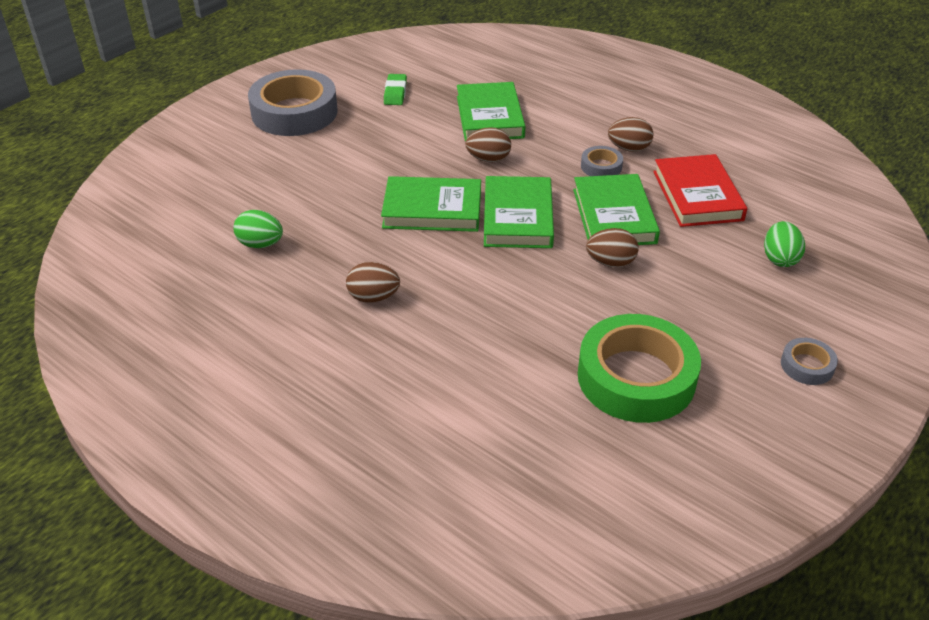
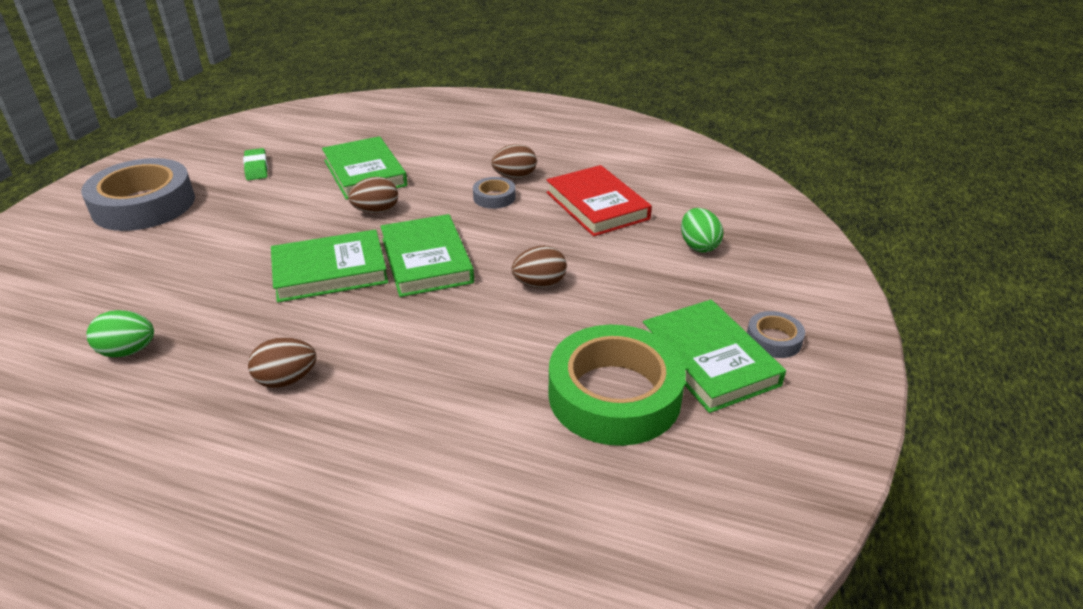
camera: 20 degrees left, 5 degrees down
green book [573,174,660,245] -> green book moved to [643,300,786,413]

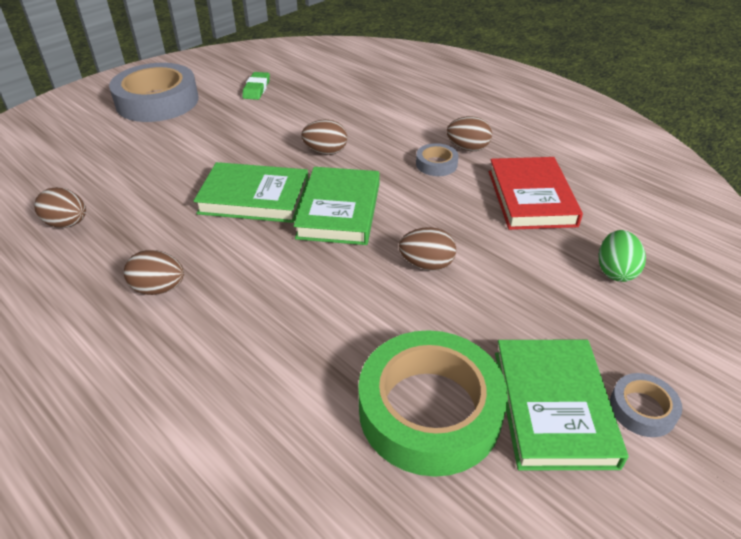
camera: 25 degrees right, 5 degrees up
green egg [87,310,154,357] -> brown egg [34,187,86,228]
green book [322,136,408,200] -> none

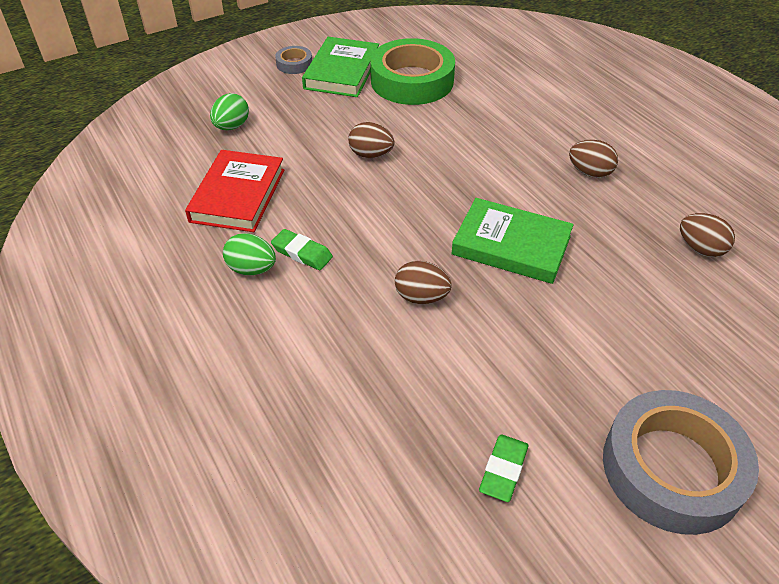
camera: 165 degrees left, 5 degrees up
green book [294,167,380,245] -> none
grey tape [416,143,458,176] -> green eraser [271,229,333,270]
brown egg [446,116,492,151] -> green egg [223,233,276,275]

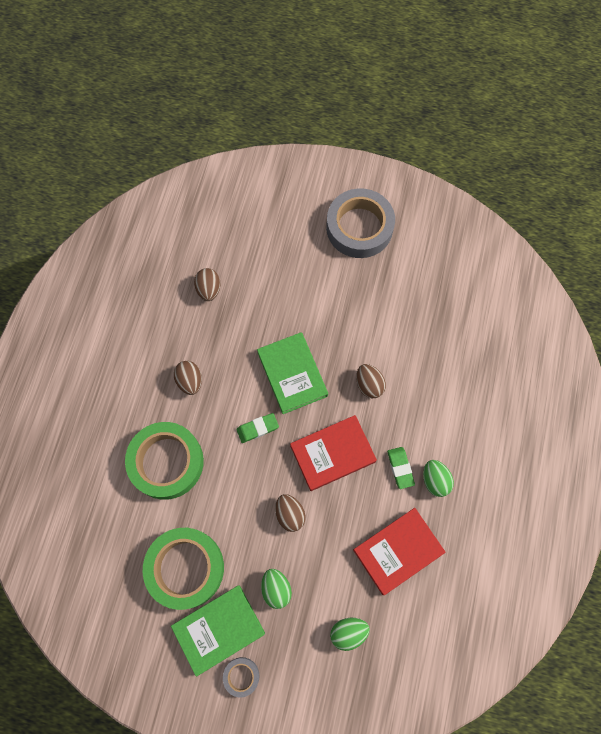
camera: 135 degrees left, 25 degrees up
green eraser [479,434,528,502] -> green eraser moved to [236,413,279,443]
none -> green tape [125,422,204,500]
none -> green egg [261,569,292,609]
none -> red book [290,415,377,491]

